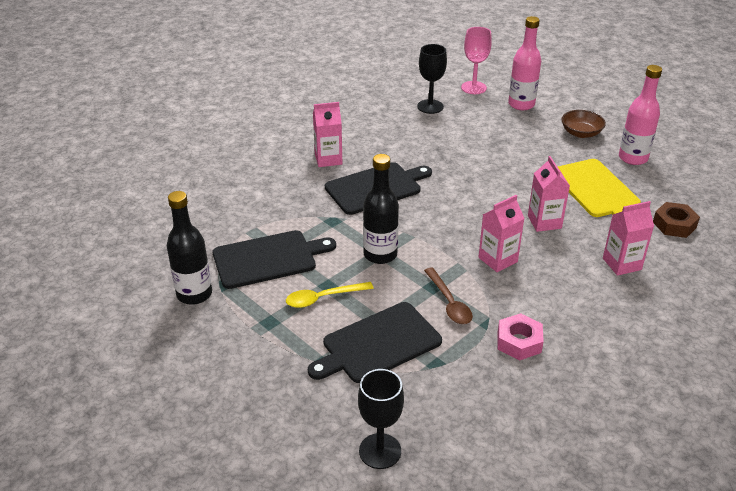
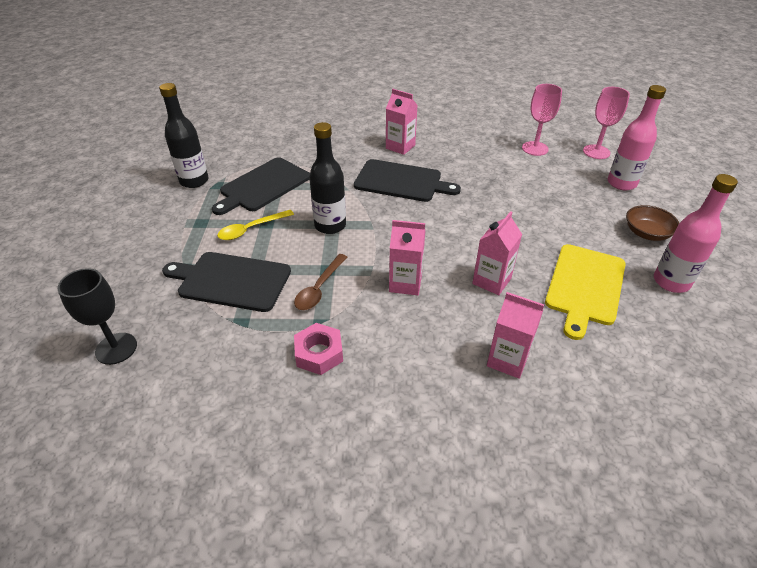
camera: 45 degrees right, 5 degrees up
black cutting board [213,230,336,289] -> black cutting board turned 105 degrees clockwise [212,157,310,215]
yellow spoon [286,282,374,308] -> yellow spoon turned 60 degrees counterclockwise [217,210,294,240]
black goblet [417,44,447,114] -> pink goblet [522,84,562,156]
brown nut [653,202,700,238] -> none

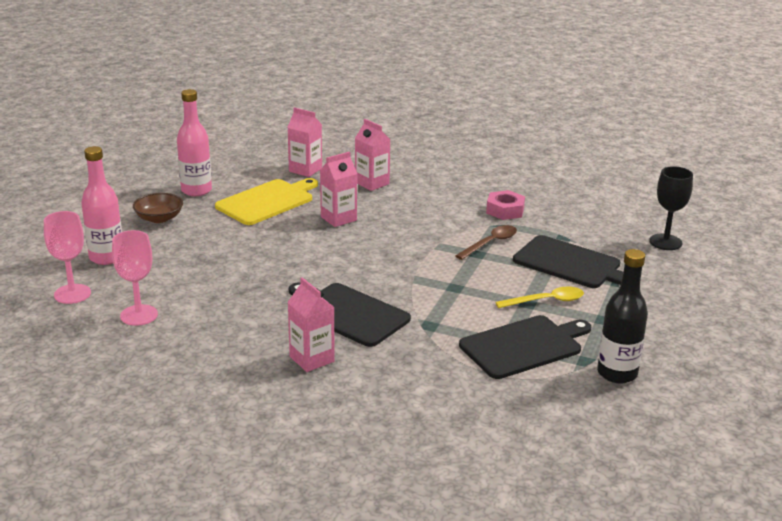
camera: 160 degrees left, 15 degrees down
black bottle [309,122,346,234] -> none
pink carton [389,220,425,295] -> pink carton moved to [287,107,322,177]

